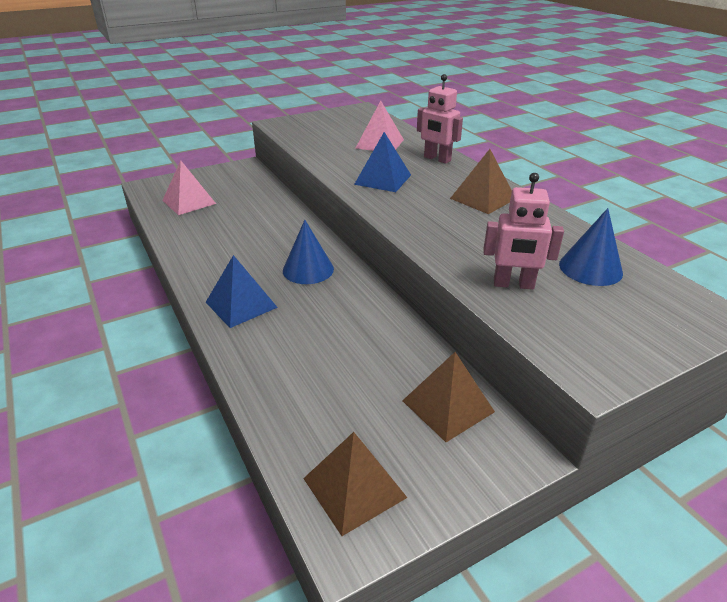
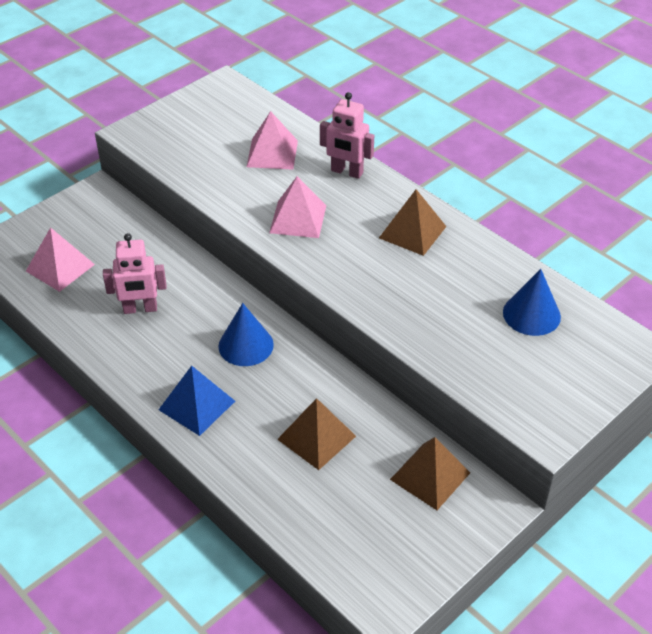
camera: 15 degrees left, 10 degrees up
brown pyramid [303,432,407,536] -> brown pyramid moved to [277,398,356,470]
blue pyramid [354,132,411,192] -> pink pyramid [269,176,326,238]
pink robot [483,173,564,290] -> pink robot moved to [103,233,167,314]

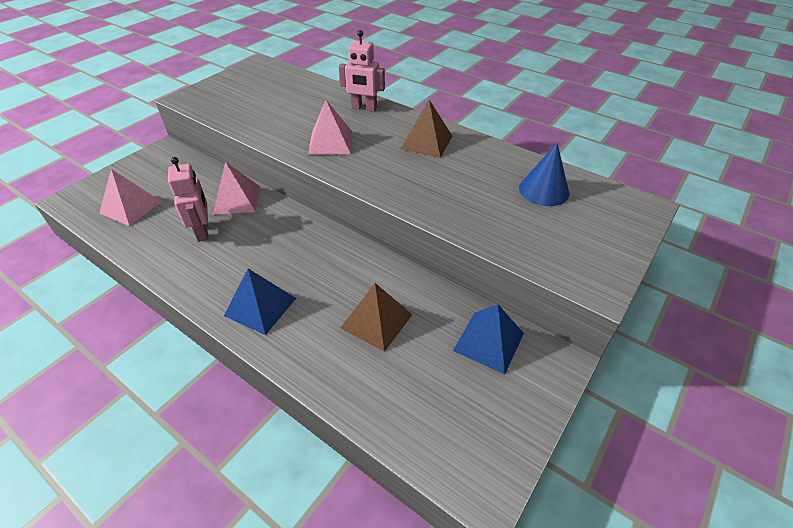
camera: 10 degrees left, 0 degrees up
pink robot [103,233,167,314] -> pink robot turned 90 degrees counterclockwise [168,157,208,242]
blue cone [218,303,274,366] -> none
pink pyramid [247,111,298,170] -> pink pyramid moved to [213,162,260,215]
brown pyramid [390,437,470,510] -> blue pyramid [453,304,524,374]

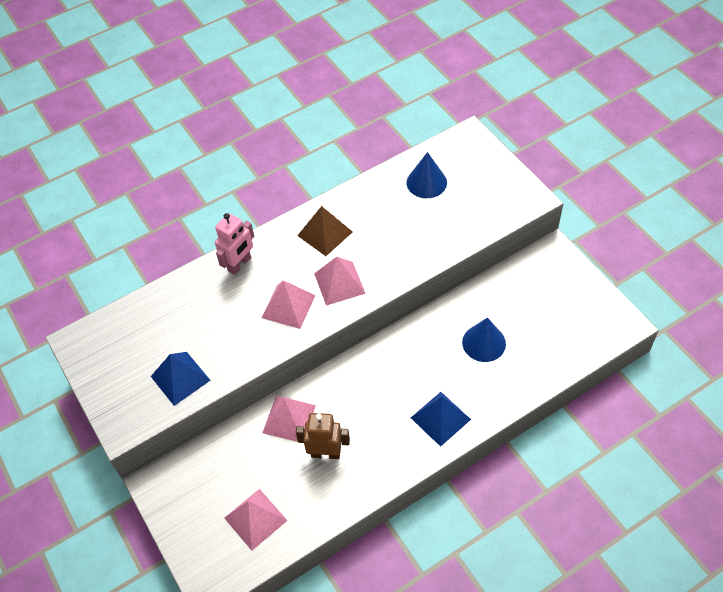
camera: 65 degrees left, 10 degrees up
pink robot [168,157,208,242] -> brown robot [296,413,350,459]
brown pyramid [341,283,412,352] -> blue cone [462,317,506,362]
blue pyramid [453,304,524,374] -> blue pyramid moved to [151,352,211,406]
none -> pink pyramid [314,257,366,306]

